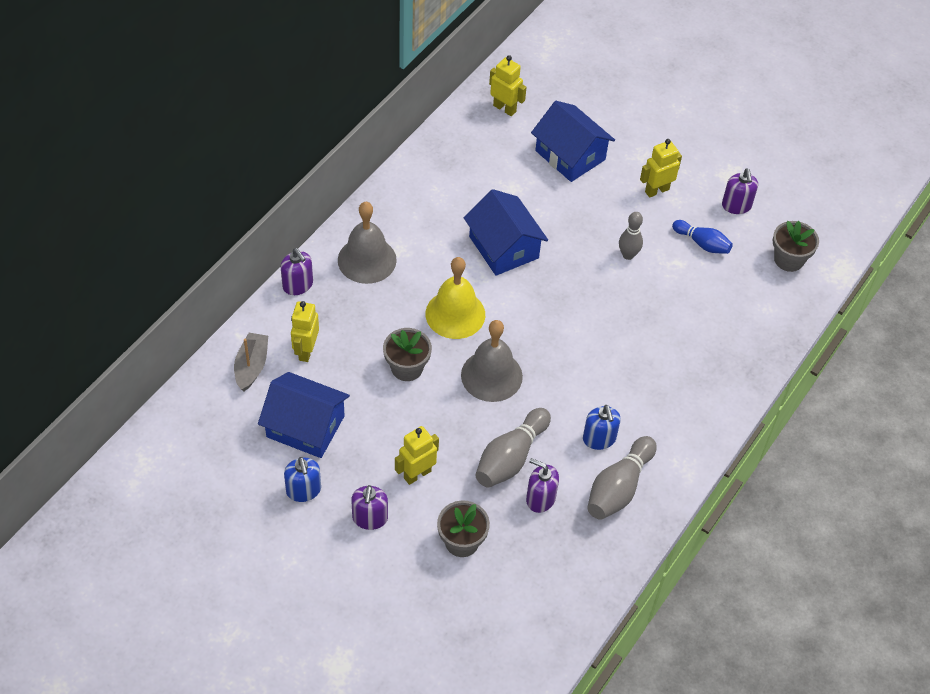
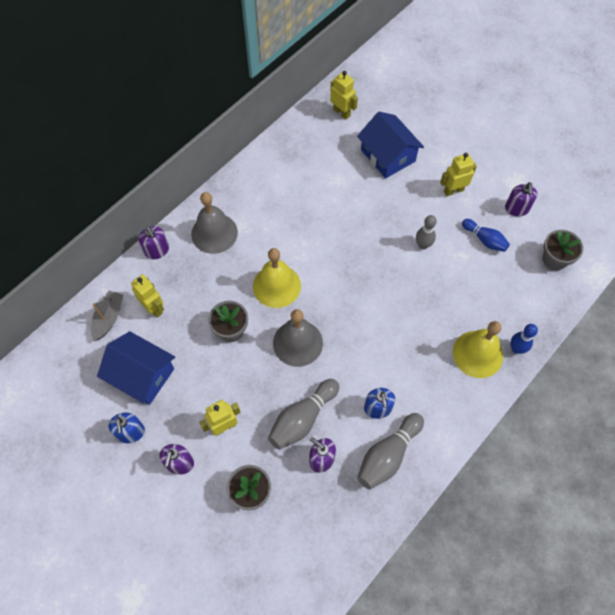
camera: 10 degrees right, 10 degrees up
yellow robot [291,301,319,362] -> yellow robot turned 120 degrees clockwise [131,274,164,317]
blue house [464,189,548,276] -> none
none -> yellow bell [453,321,503,378]
none -> blue bowling pin [510,324,538,354]

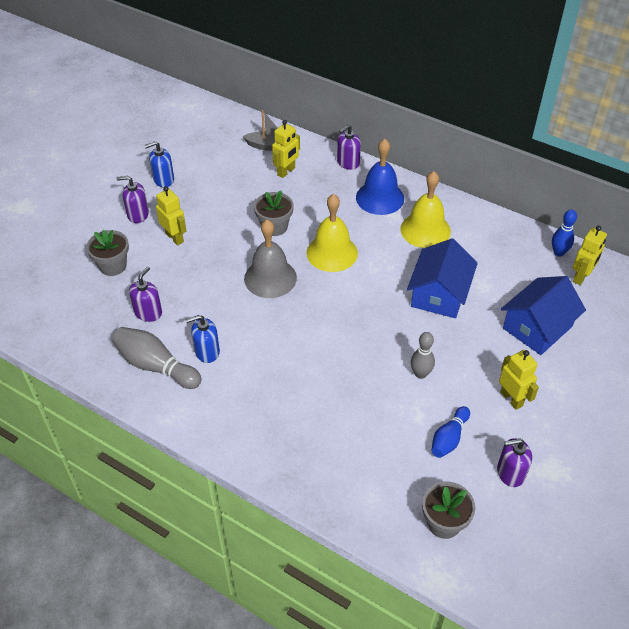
camera: 80 degrees right, 15 degrees down
blue house [97,331,175,405] -> blue house moved to [407,238,478,318]
grey bell [191,192,238,254] -> blue bell [356,139,404,215]
grey bowling pin [268,379,339,450] -> none
yellow bell [453,321,503,378] -> yellow bell moved to [400,171,451,248]
blue bowling pin [510,324,538,354] -> blue bowling pin moved to [552,210,577,257]

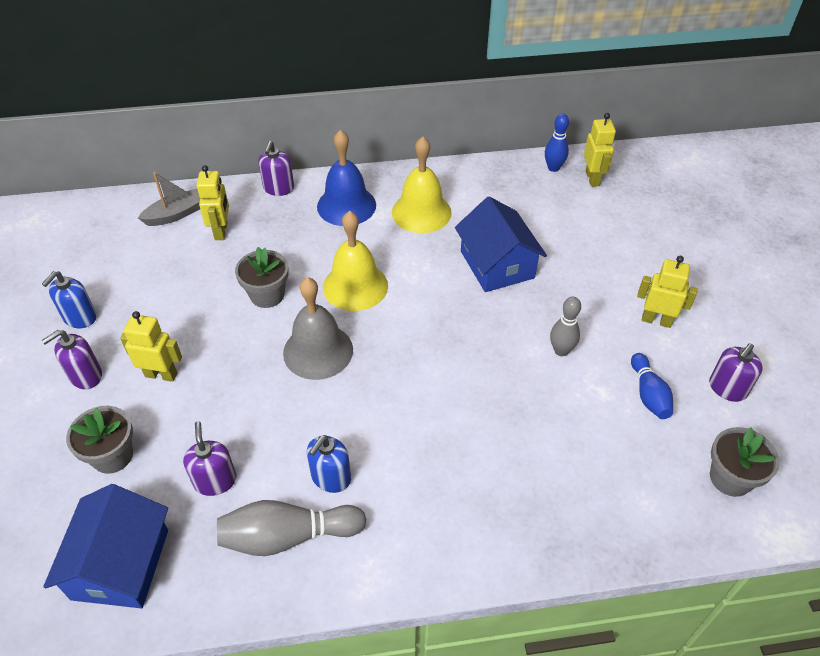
camera: 40 degrees left, 0 degrees up
blue house [501,276,586,355] -> blue house moved to [43,484,168,608]

